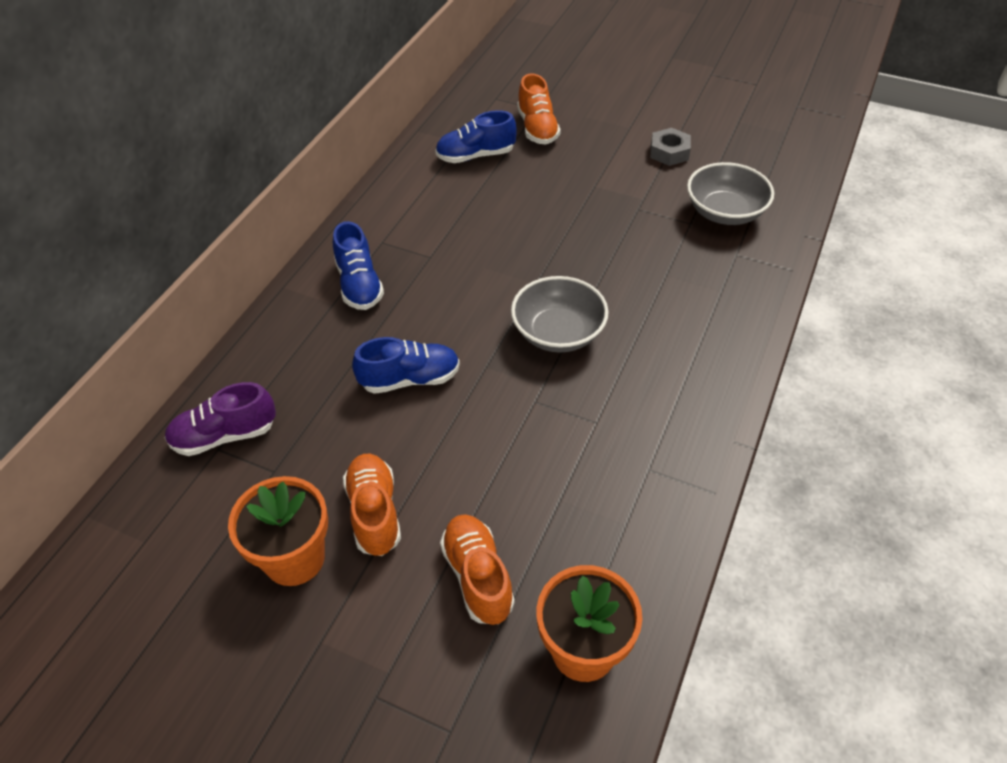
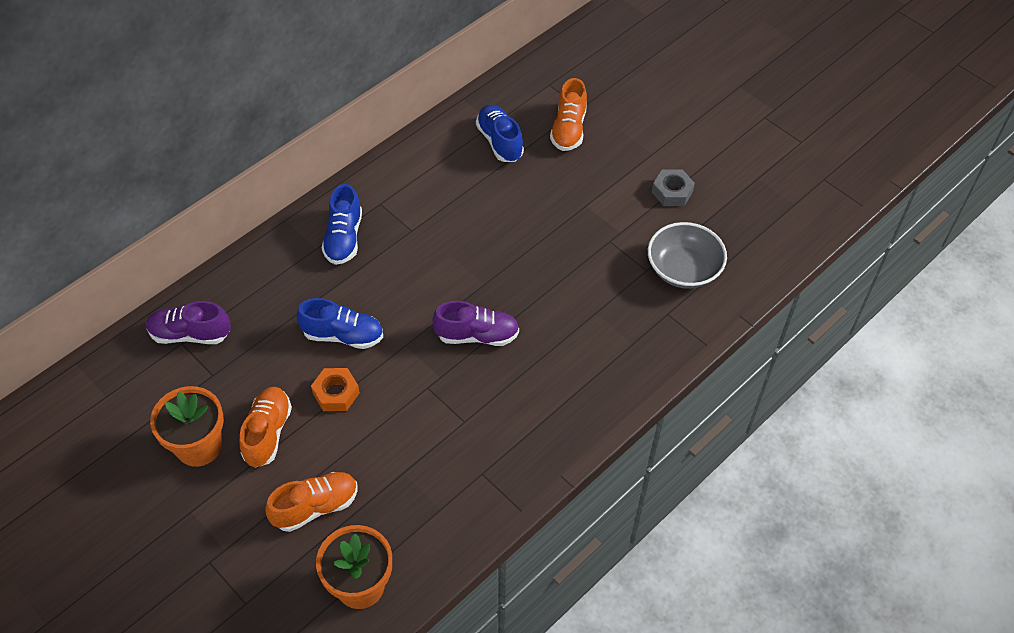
camera: 20 degrees right, 5 degrees up
blue shoe [435,110,517,163] -> blue shoe turned 60 degrees clockwise [476,105,524,162]
orange shoe [440,514,515,625] -> orange shoe turned 60 degrees clockwise [265,472,358,532]
grey bowl [511,276,609,353] -> purple shoe [432,301,519,346]
none -> orange nut [311,368,360,411]

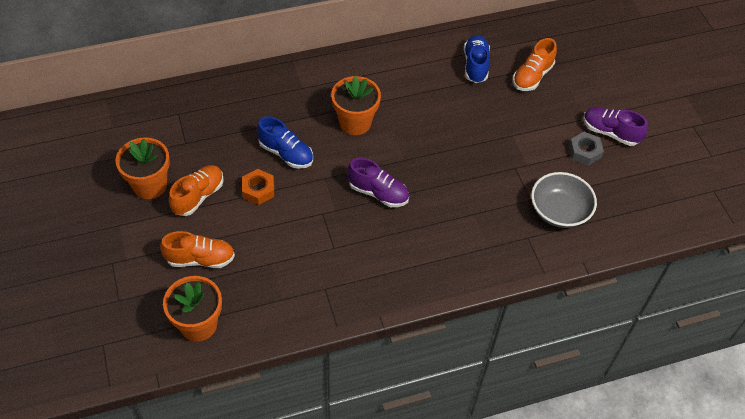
camera: 25 degrees right, 0 degrees up
purple shoe [146,301,231,344] -> purple shoe moved to [583,107,648,146]
blue shoe [322,184,362,265] -> none
none -> orange flower pot [331,76,381,135]

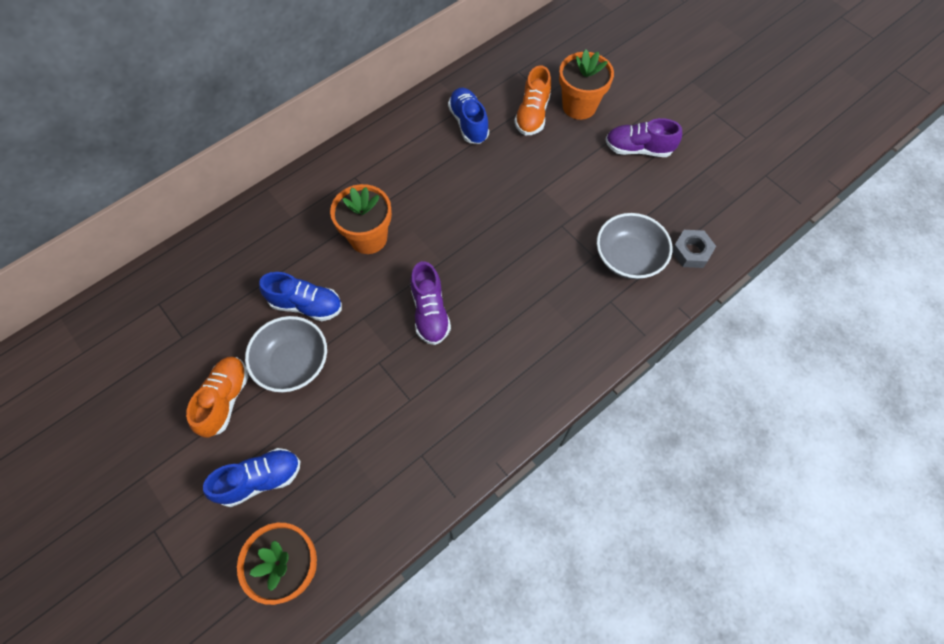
camera: 20 degrees left, 10 degrees up
orange flower pot [116,137,170,199] -> orange flower pot moved to [559,49,614,120]
orange shoe [160,231,235,268] -> blue shoe [203,448,300,507]
orange nut [242,169,274,205] -> grey bowl [245,316,327,392]
purple shoe [347,158,409,207] -> purple shoe turned 75 degrees clockwise [410,261,451,345]
grey nut [569,132,604,166] -> grey nut moved to [672,230,716,268]

